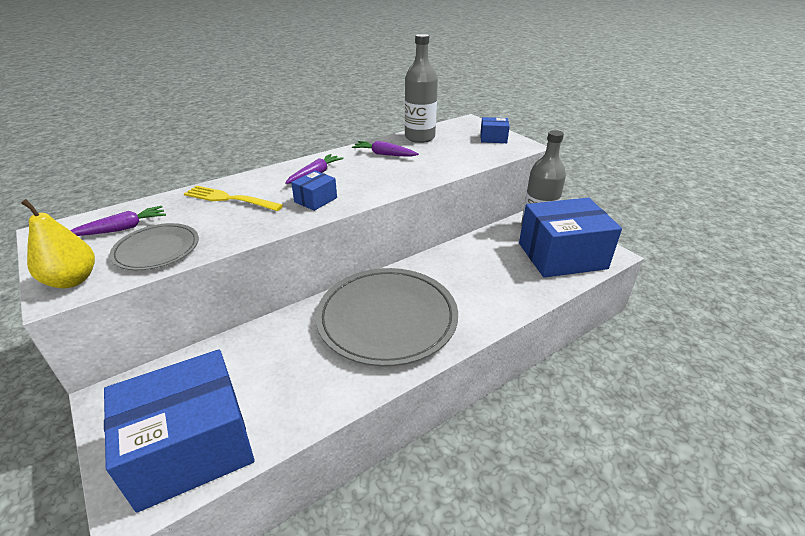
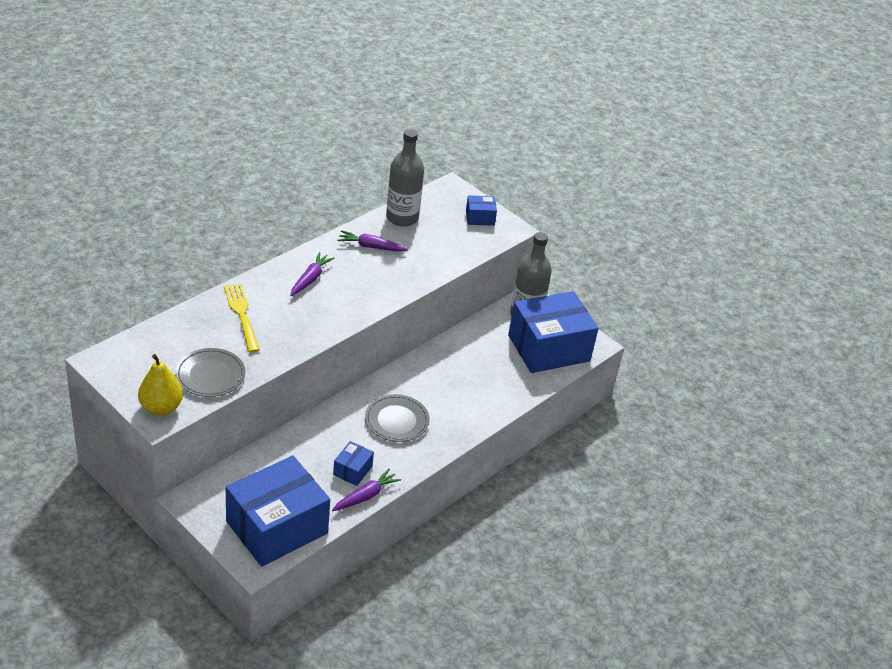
camera: 15 degrees left, 5 degrees up
purple carrot [70,206,166,236] -> purple carrot moved to [332,468,401,511]
yellow fork [184,185,283,211] -> yellow fork turned 60 degrees clockwise [224,284,260,352]
blue box [291,171,337,211] -> blue box moved to [333,441,374,486]
grey plate [316,268,458,367] -> grey plate [365,394,430,442], size x0.52

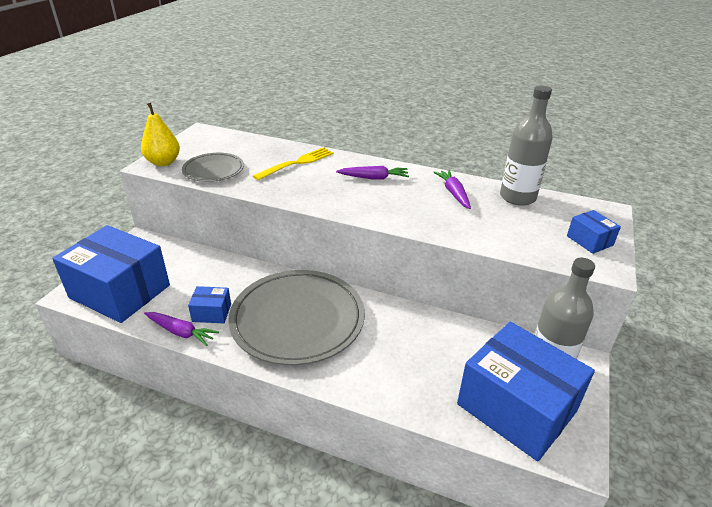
camera: 70 degrees right, 5 degrees down
grey plate [365,394,430,442] -> grey plate [228,270,365,365], size x1.91

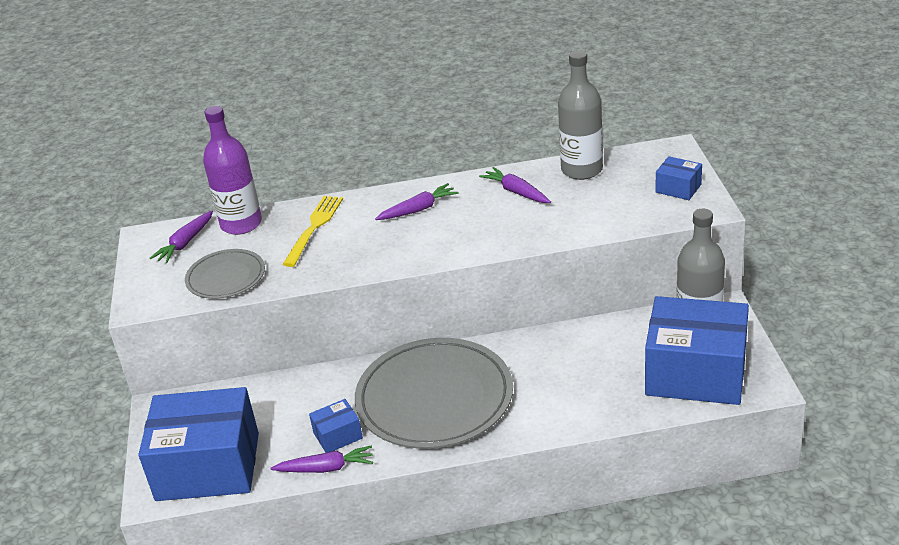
camera: 25 degrees left, 0 degrees up
yellow pear [141,103,180,166] -> none
none -> purple carrot [150,211,213,263]
none -> purple bottle [203,106,262,235]

